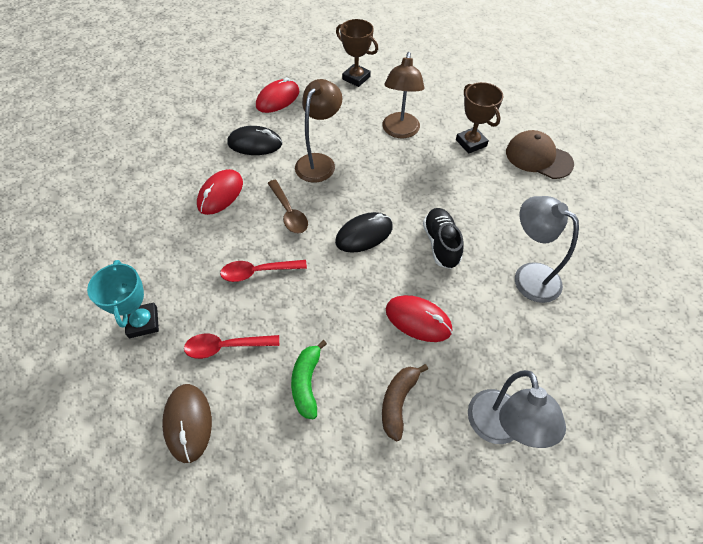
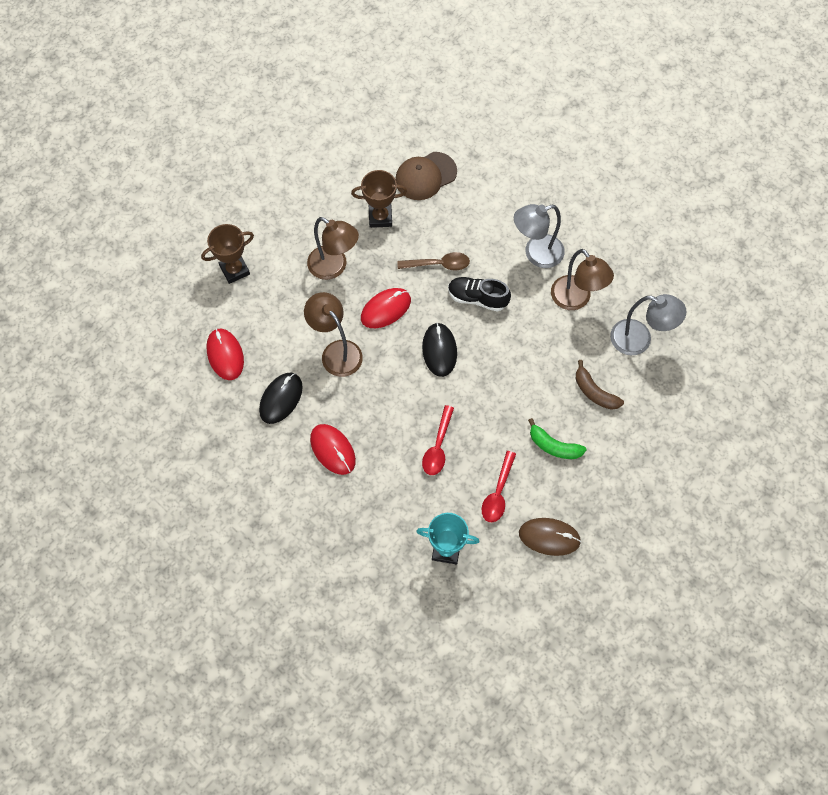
camera: 65 degrees left, 10 degrees up
brown spoon [268,180,308,234] -> brown spoon moved to [397,252,470,271]
red mouse [386,295,452,342] -> red mouse moved to [361,288,411,328]
none -> brown lamp [551,249,614,310]

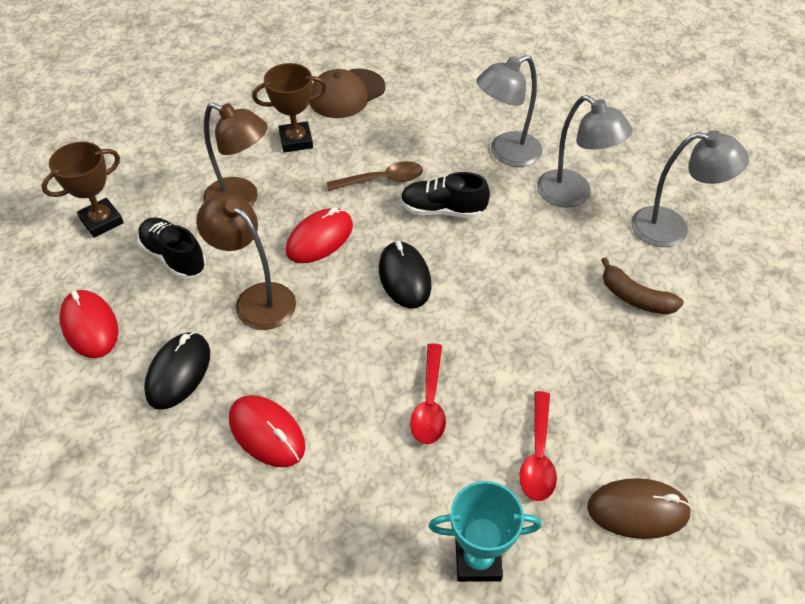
camera: 10 degrees left, 15 degrees down
green banana [528,418,586,459] -> none
brown lamp [551,249,614,310] -> grey lamp [537,95,633,207]
none -> black shoe [137,217,206,279]

